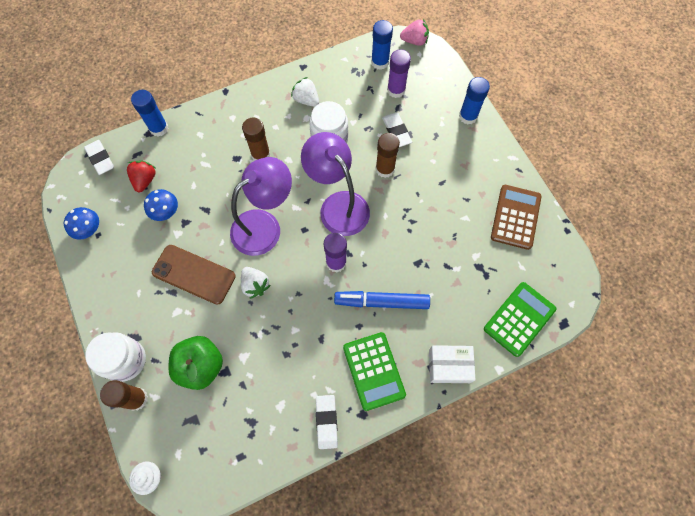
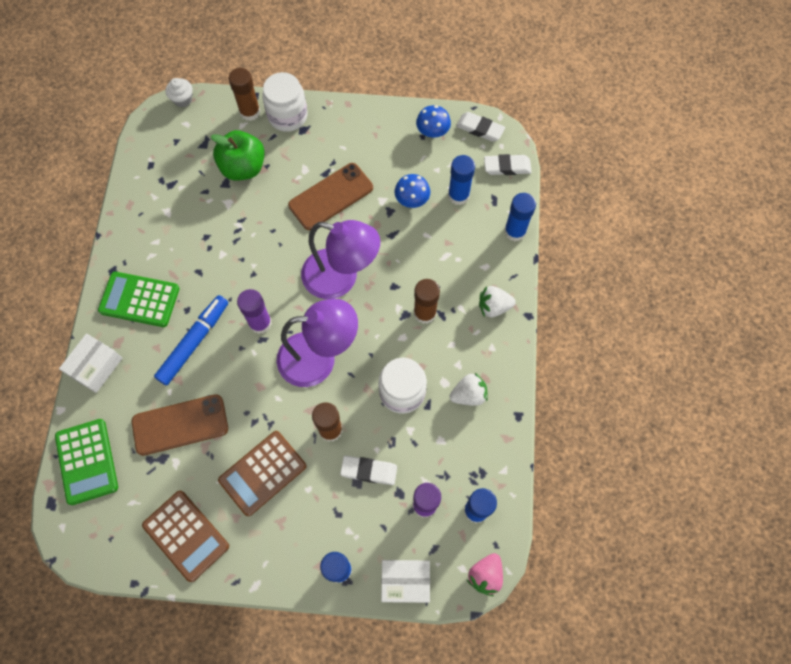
camera: 120 degrees right, 0 degrees up
red strawberry [127,161,156,192] -> blue glue stick [448,155,475,205]
purple lamp [230,157,292,256] -> purple lamp turned 60 degrees counterclockwise [301,220,380,299]
white strawberry [241,267,271,299] -> white strawberry moved to [479,286,516,317]
white eraser [316,395,338,449] -> white eraser moved to [456,112,505,142]
none -> brown phone [132,394,228,456]
none -> brown calculator [218,431,307,516]
none -> white box [381,560,430,603]

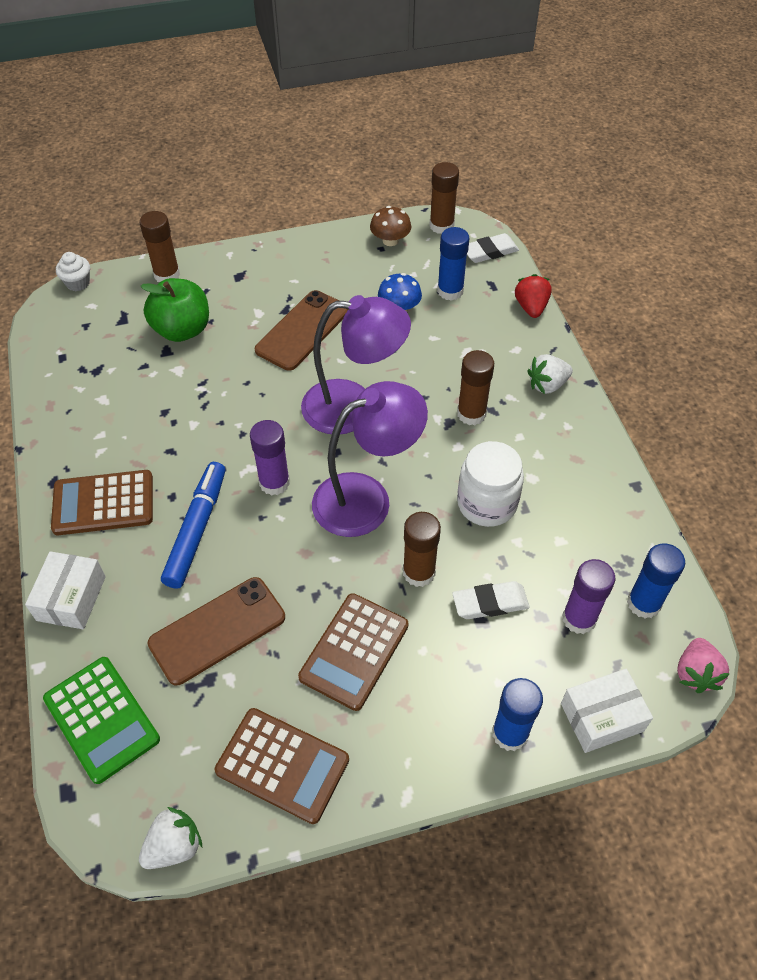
camera: 20 degrees left, 15 degrees down
green calculator [98,272,180,327] -> brown calculator [51,470,153,535]
white jar [262,72,308,132] -> none
blue mushroom [416,105,451,138] -> brown mushroom [370,206,411,246]
white strawberry [449,373,488,406] -> white strawberry moved to [139,807,202,869]
white eraser [456,112,505,142] -> brown glue stick [429,162,459,234]
blue glue stick [504,193,536,242] -> red strawberry [515,274,552,318]

